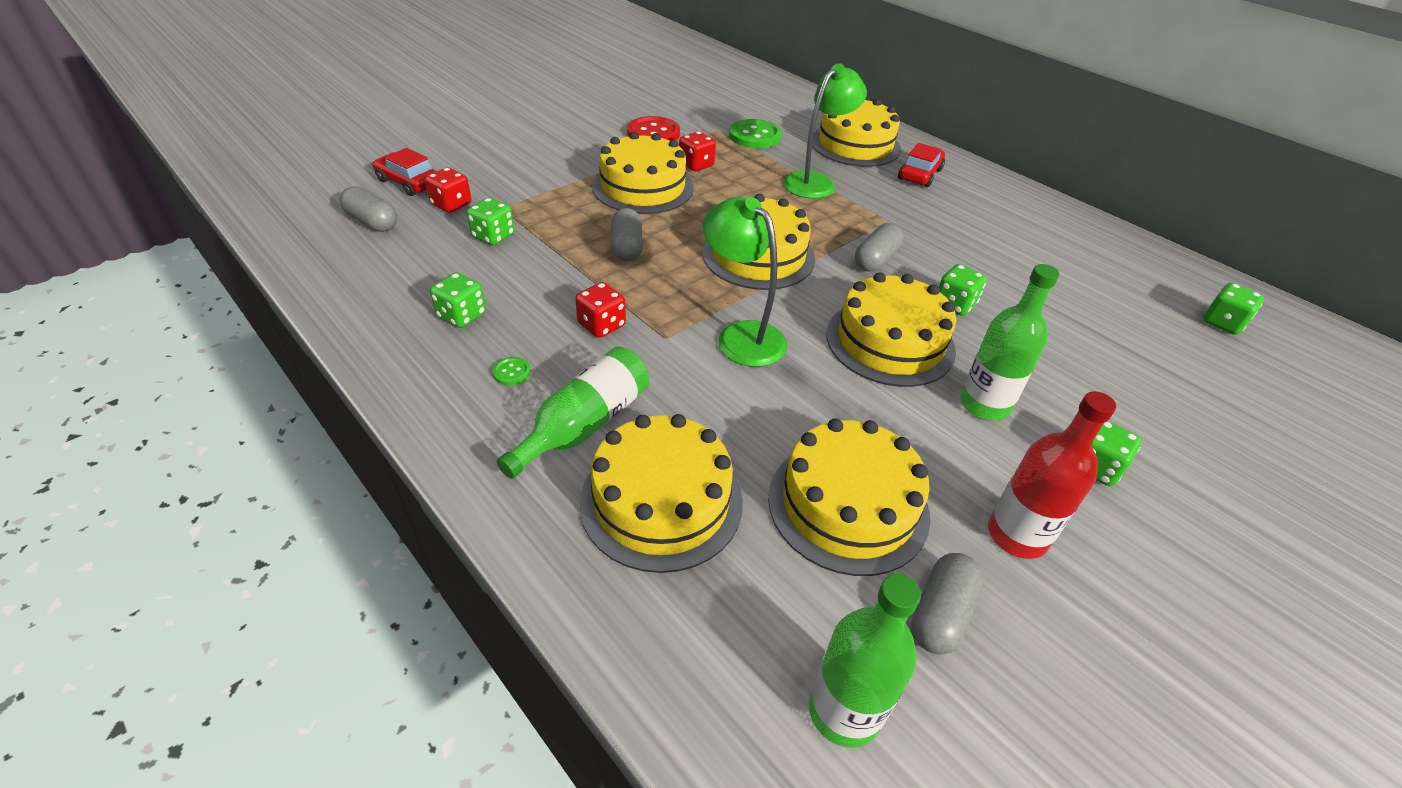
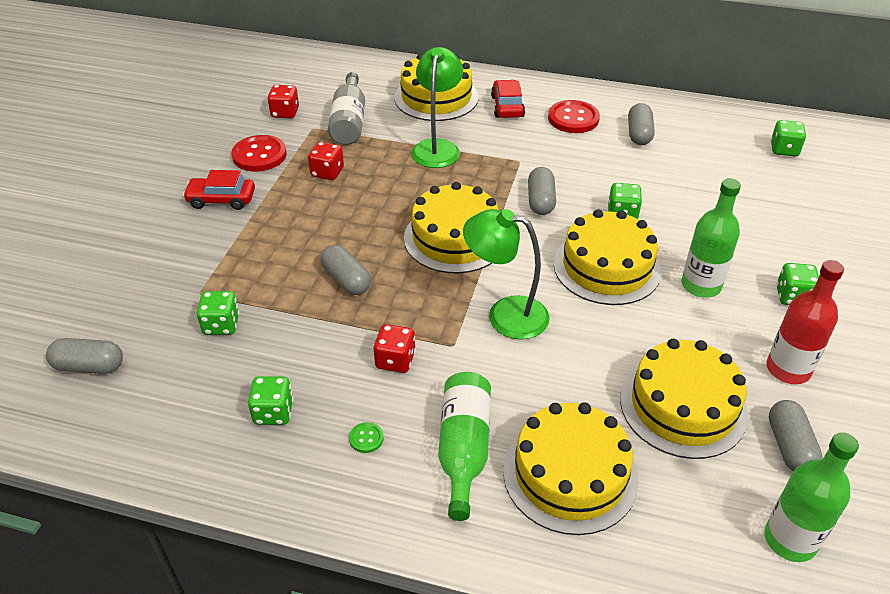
camera: 30 degrees left, 0 degrees up
red car [372,148,437,196] -> red car moved to [183,170,255,210]
red dice [425,167,471,213] -> red dice moved to [267,85,299,118]
yellow cake [592,132,694,214] -> none
green button [729,119,782,149] -> grey bottle [328,72,365,145]
none -> red button [548,100,600,133]
none -> grey capsule [628,103,655,145]

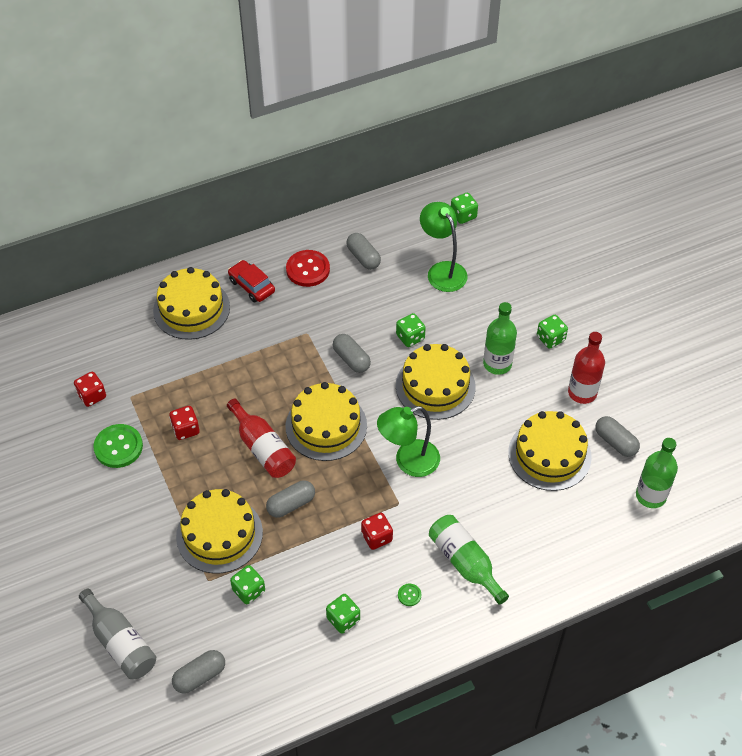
camera: 40 degrees left, 10 degrees up
red car [183,170,255,210] -> none
red button [232,135,287,172] -> green button [93,424,143,468]
grey capsule [321,245,371,295] -> grey capsule turned 45 degrees counterclockwise [266,480,315,518]
grey bottle [328,72,365,145] -> grey bottle moved to [79,589,156,679]
green lamp [411,47,463,168] -> green lamp moved to [420,202,468,292]
yellow cake [503,402,639,535] -> yellow cake moved to [176,489,263,574]
none -> red bottle [227,399,296,478]

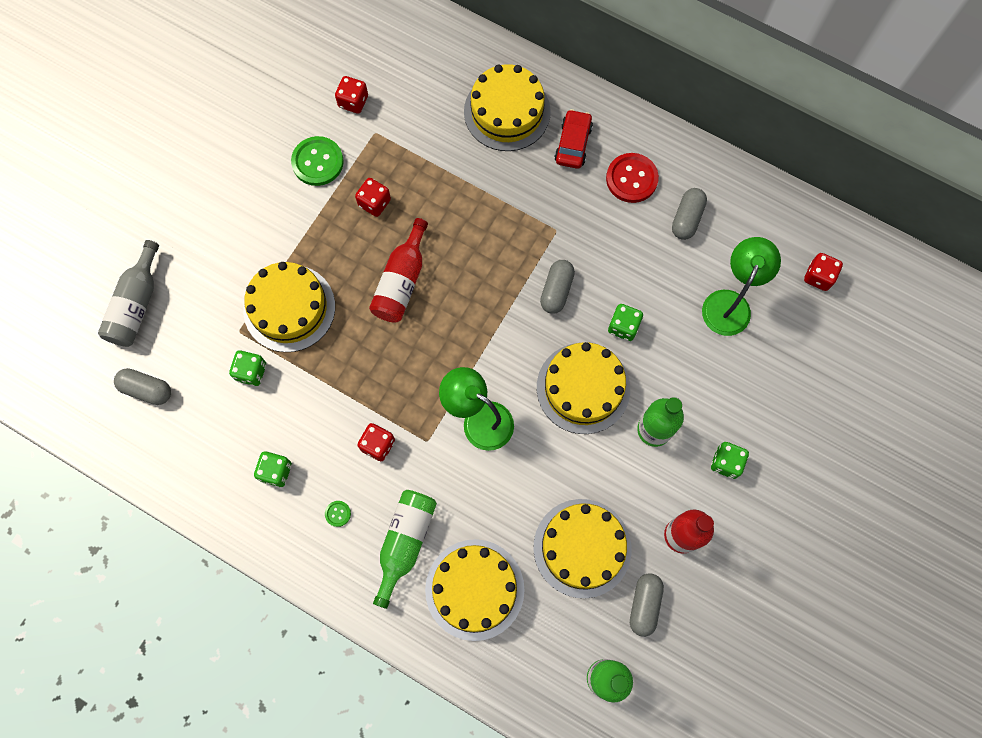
camera: 55 degrees right, 20 degrees up
grey capsule [266,480,315,518] -> none
yellow cake [286,382,367,461] -> yellow cake moved to [425,539,524,641]
green dice [451,193,478,224] -> red dice [804,253,843,291]

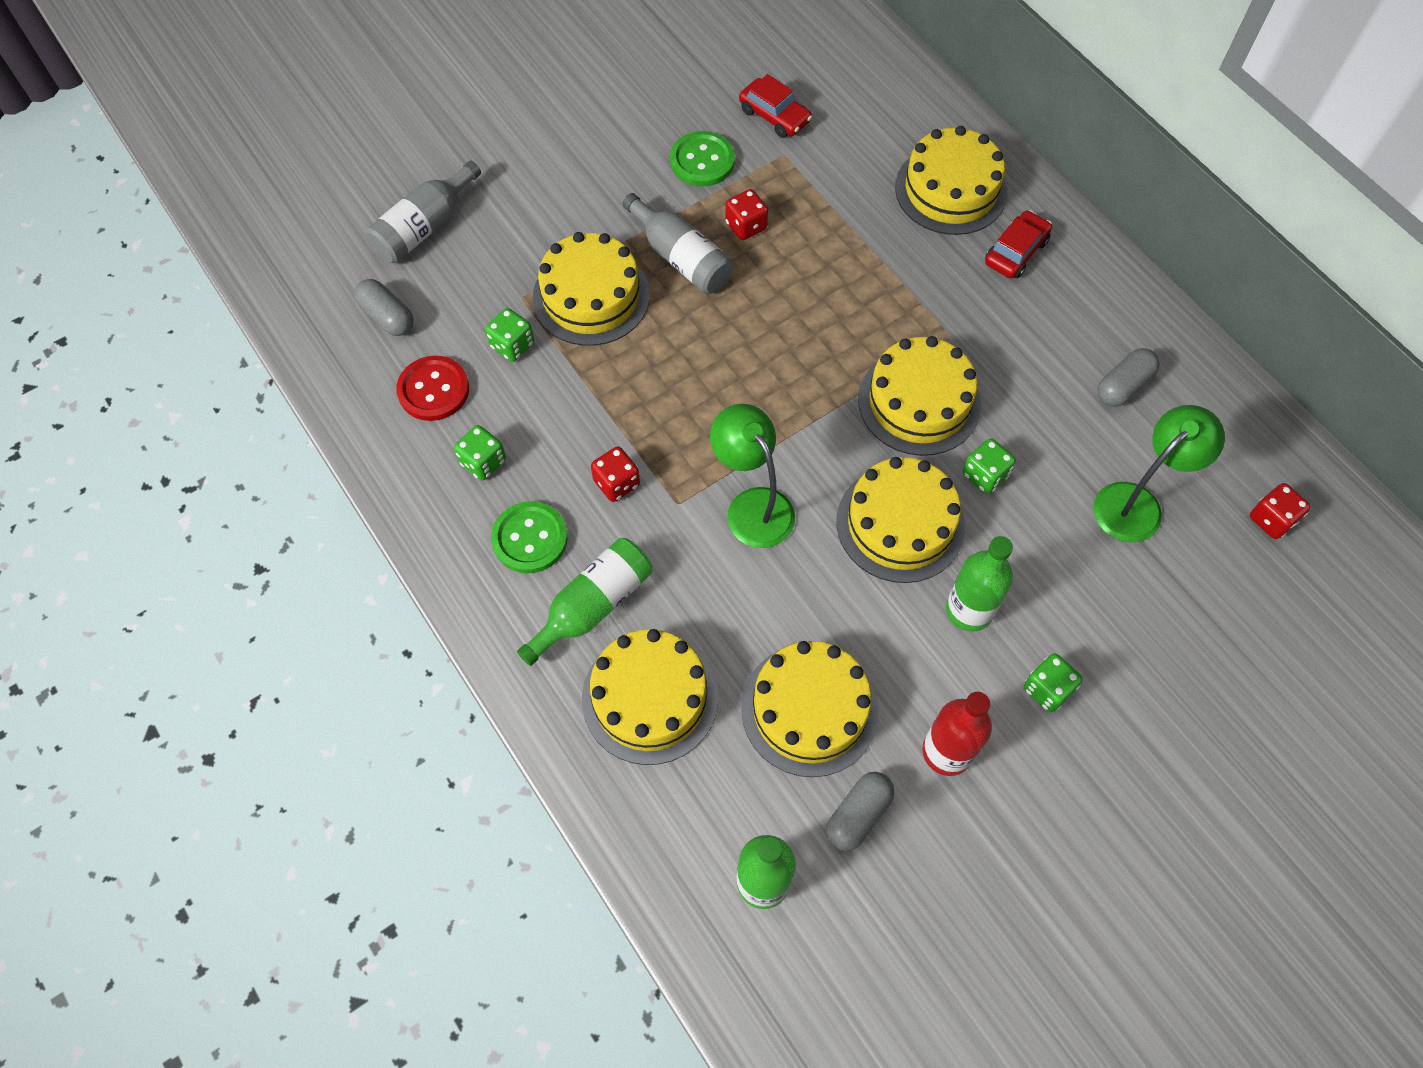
camera: 25 degrees right, 10 degrees down
green button [325,501,351,527] -> green button [491,501,568,573], size x2.20
red dice [335,76,368,114] -> red car [739,74,812,138]
red bottle [369,218,428,323] -> none
grey capsule [540,260,575,314] -> yellow cake [858,336,981,456]
red button [606,153,659,203] -> red button moved to [396,356,469,421]
none -> grey bottle [622,193,734,294]

